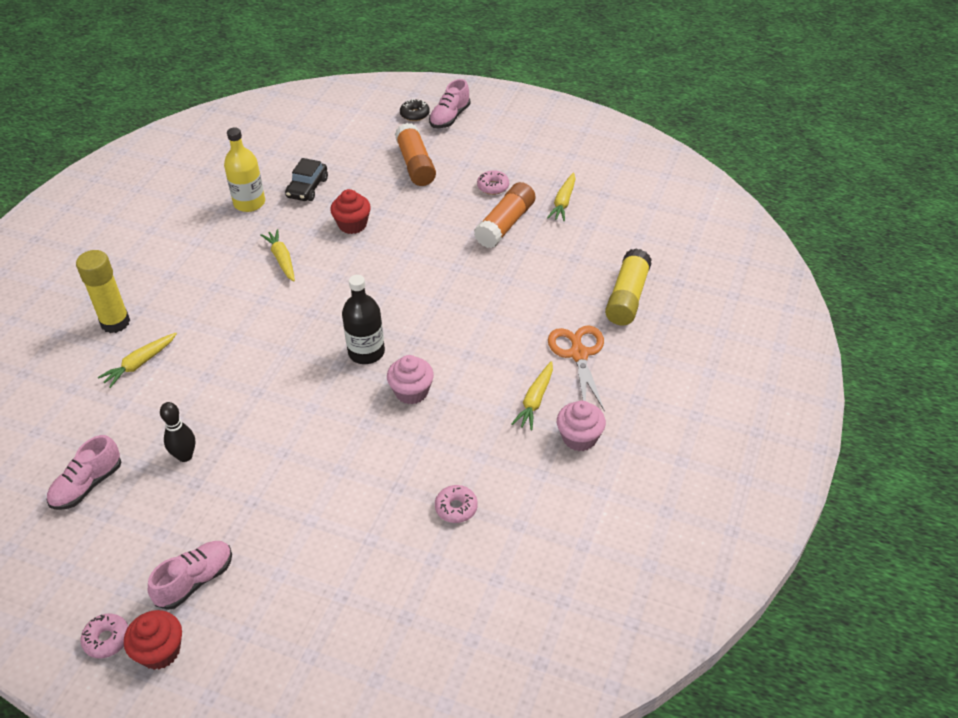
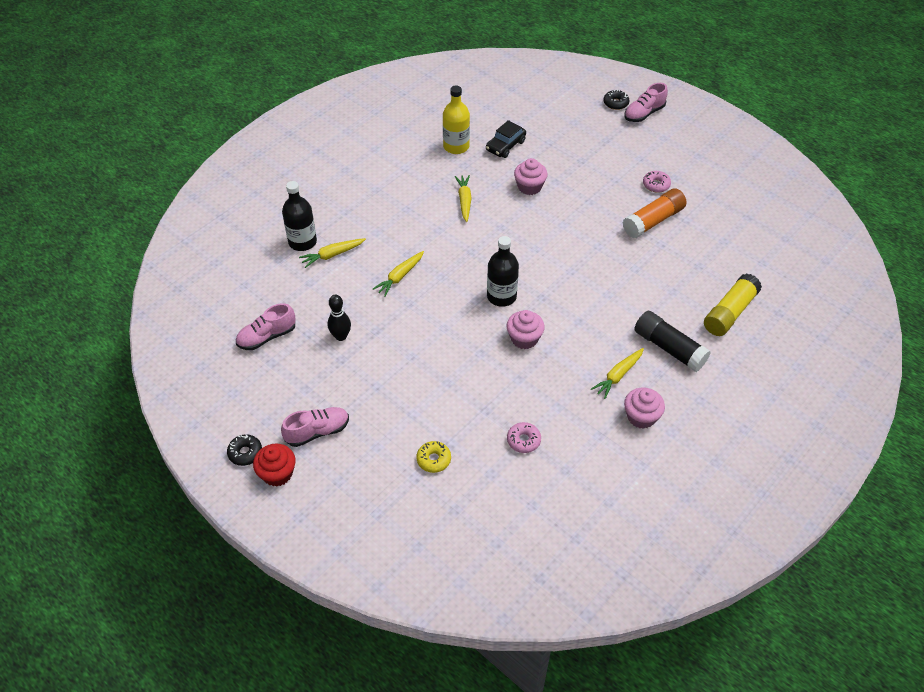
camera: 20 degrees right, 5 degrees up
yellow glue stick [76,250,130,333] -> none
pink donut [81,614,128,658] -> black donut [227,434,262,466]
red cupcake [330,189,371,234] -> pink cupcake [514,158,548,195]
orange glue stick [395,123,436,186] -> none
yellow carrot [547,172,576,222] -> yellow carrot moved to [373,251,424,297]
orange scissors [548,325,605,412] -> black glue stick [634,311,711,372]
none -> black bottle [282,181,317,251]
none -> yellow donut [417,441,451,473]

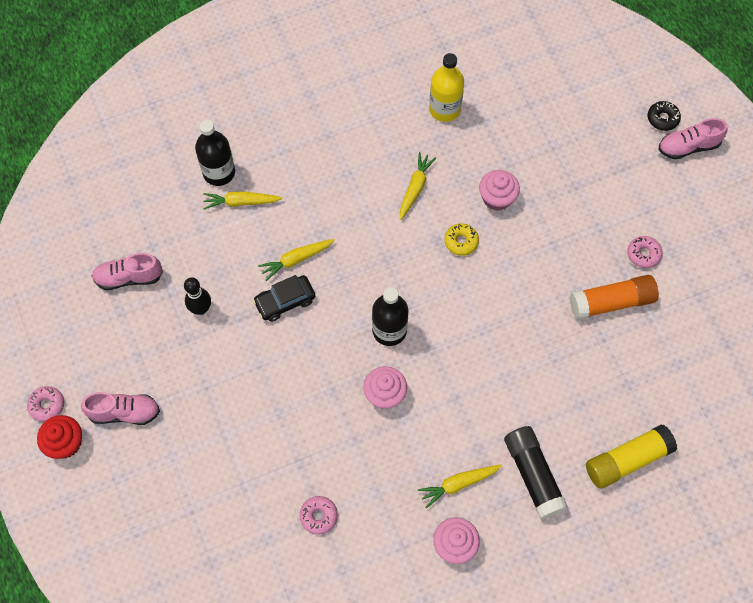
camera: 25 degrees right, 15 degrees up
black donut [227,434,262,466] -> pink donut [27,386,64,422]
yellow donut [417,441,451,473] -> yellow donut moved to [444,223,479,256]
black car [486,120,526,158] -> black car moved to [253,275,315,322]

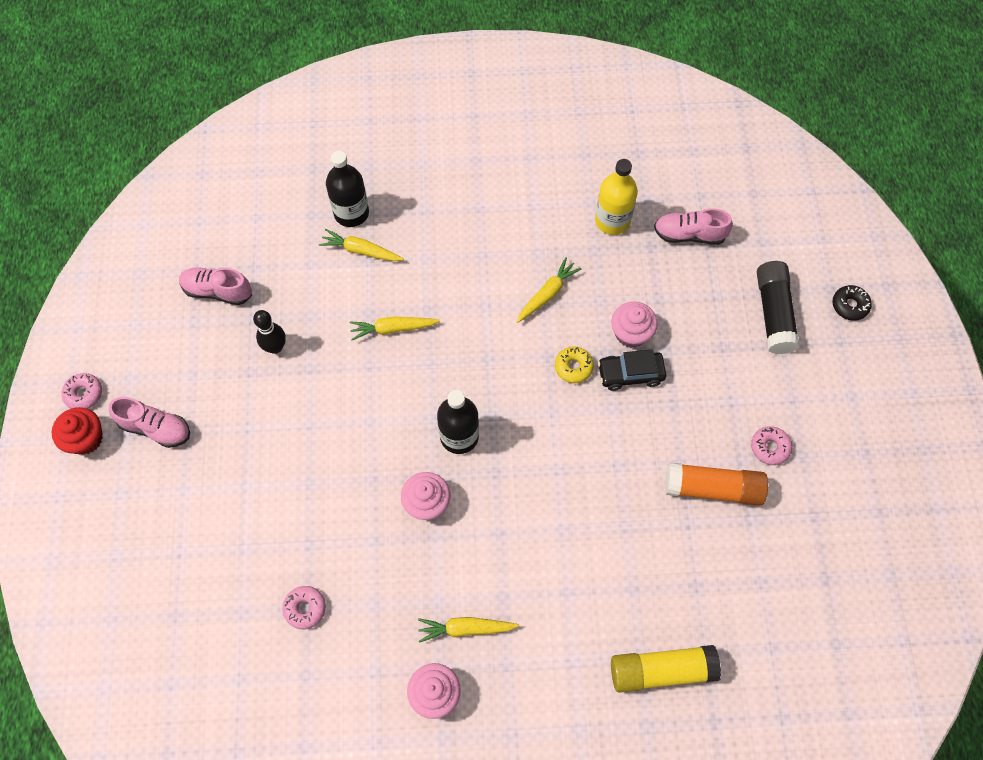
camera: 20 degrees right, 0 degrees up
black car [253,275,315,322] -> black car moved to [598,349,666,391]
black glue stick [504,426,568,520] -> black glue stick moved to [757,261,800,354]
pink shoe [658,118,727,159] -> pink shoe moved to [654,208,733,245]

